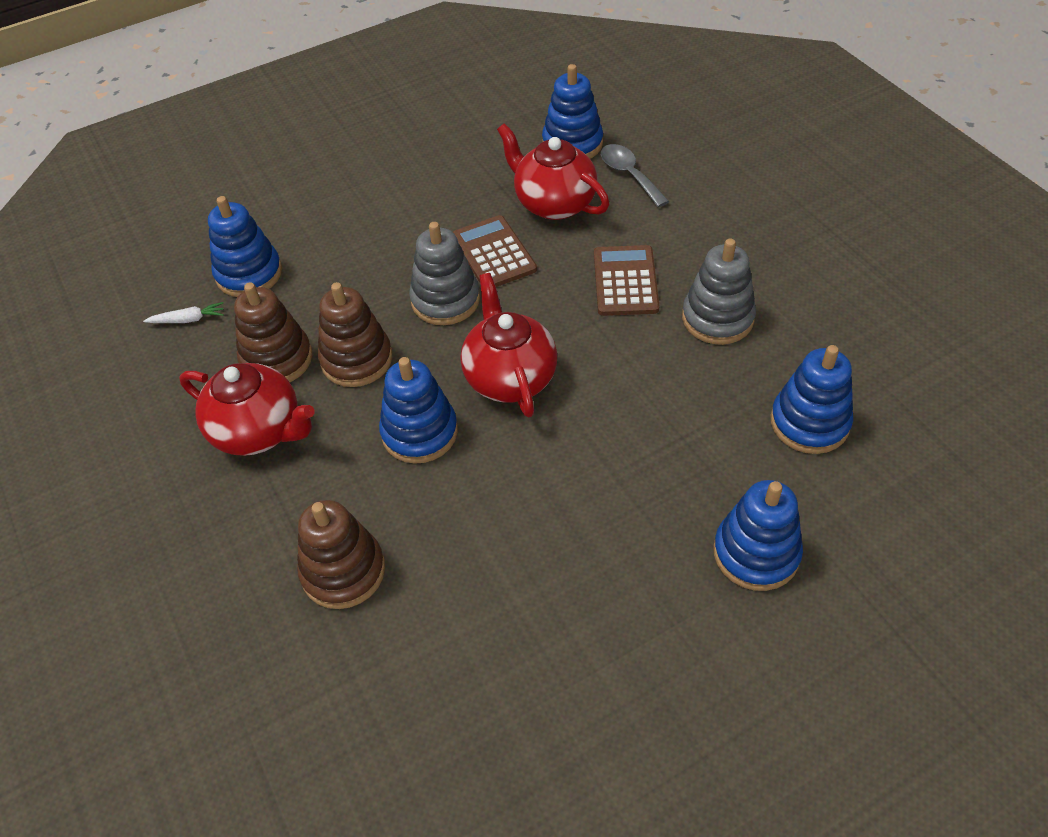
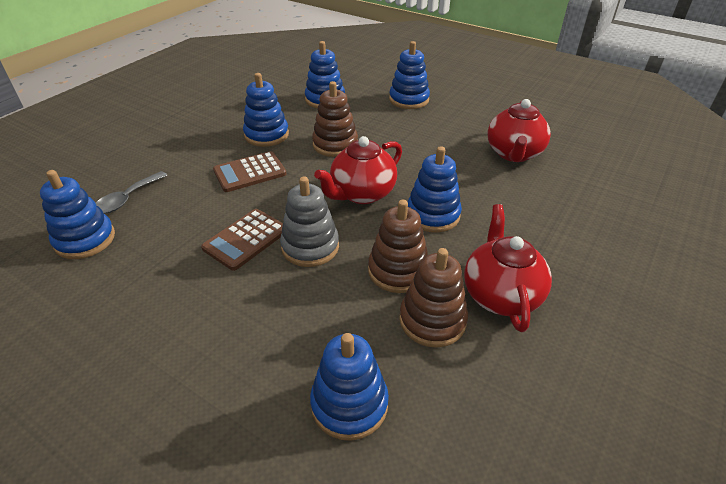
camera: 120 degrees left, 10 degrees down
white carrot [143,302,224,323] -> none
brown stacking toy [297,500,385,609] -> brown stacking toy moved to [312,81,358,157]
red teapot [497,123,609,220] -> red teapot moved to [488,99,551,162]
grey stacking toy [682,238,756,345] -> blue stacking toy [243,73,289,147]

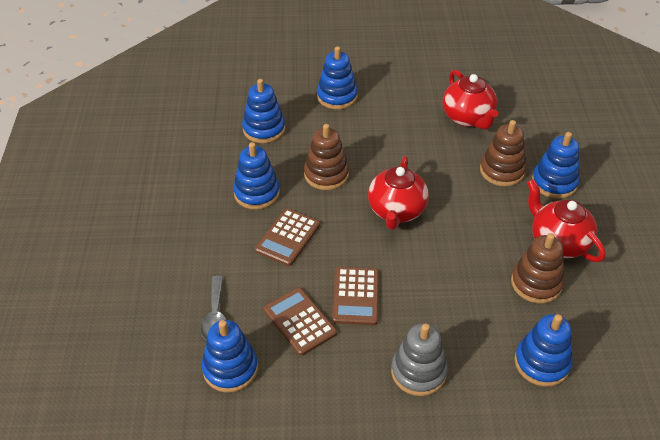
camera: 35 degrees left, 5 degrees up
grey stacking toy [280,177,339,267] -> grey stacking toy moved to [391,323,448,396]
brown stacking toy [368,200,428,293] -> brown stacking toy moved to [480,120,527,187]
blue stacking toy [408,146,462,232] -> blue stacking toy moved to [532,132,580,199]
none -> brown calculator [264,287,337,356]

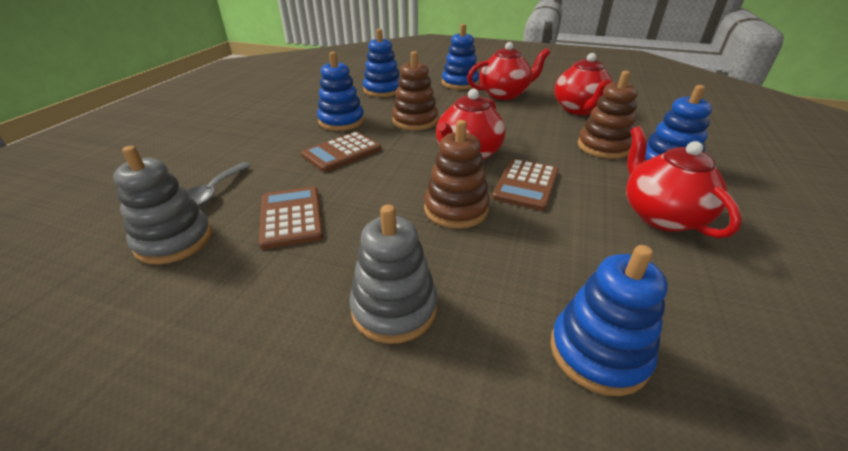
camera: 20 degrees right, 10 degrees down
blue stacking toy [202,320,258,393] -> grey stacking toy [113,146,212,265]
brown calculator [332,267,379,325] -> brown calculator moved to [492,159,559,211]
brown stacking toy [511,233,564,304] -> brown stacking toy moved to [424,120,490,229]
none -> red teapot [467,42,550,100]

